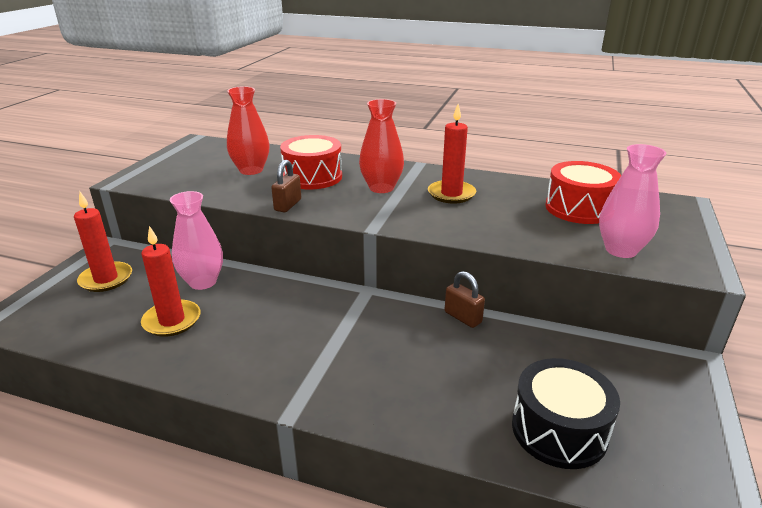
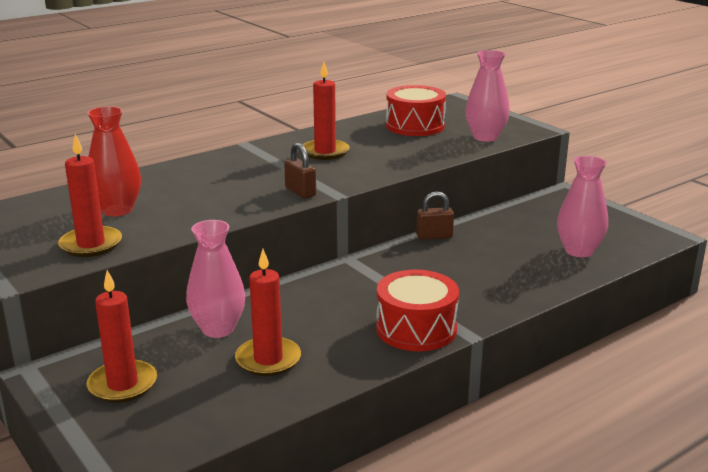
camera: 55 degrees left, 5 degrees down
brown padlock [271,160,301,212] -> brown padlock moved to [284,143,316,198]
red drum [280,135,342,189] -> red drum moved to [376,270,459,351]
red vase [359,99,404,193] -> none
black drum [512,358,620,469] -> pink vase [557,156,608,257]
none -> red candle [58,134,122,257]

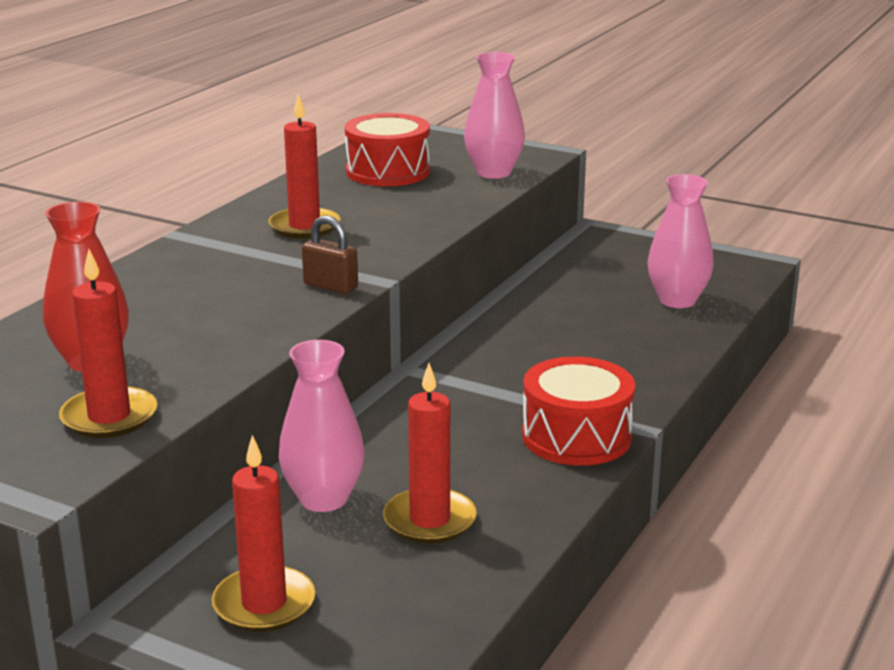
camera: 25 degrees left, 0 degrees up
brown padlock [416,191,454,240] -> none

